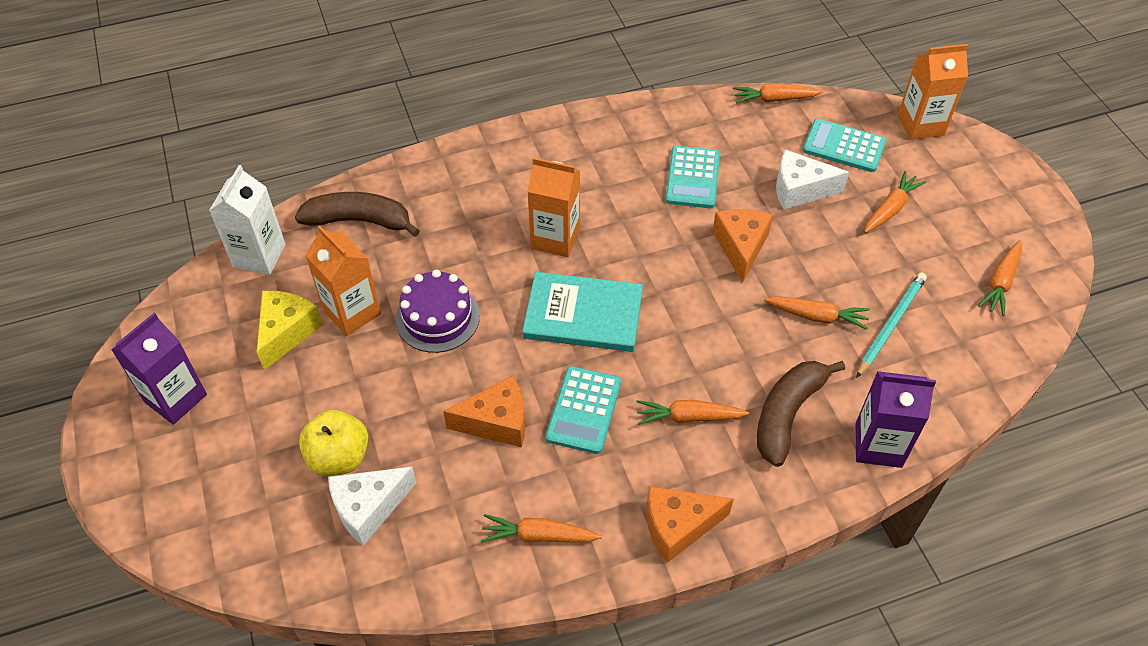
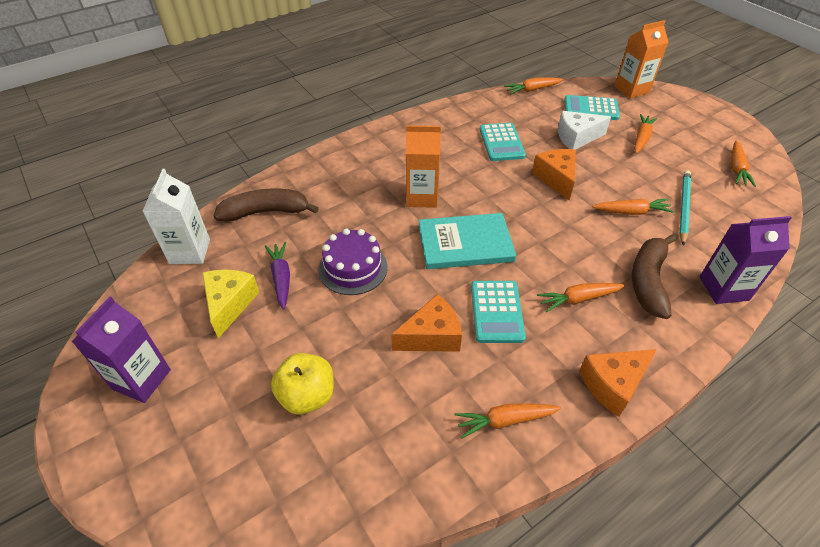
camera: 15 degrees left, 5 degrees down
orange carton [305,226,381,336] -> purple carrot [265,242,290,310]
white cheese [328,467,417,546] -> none

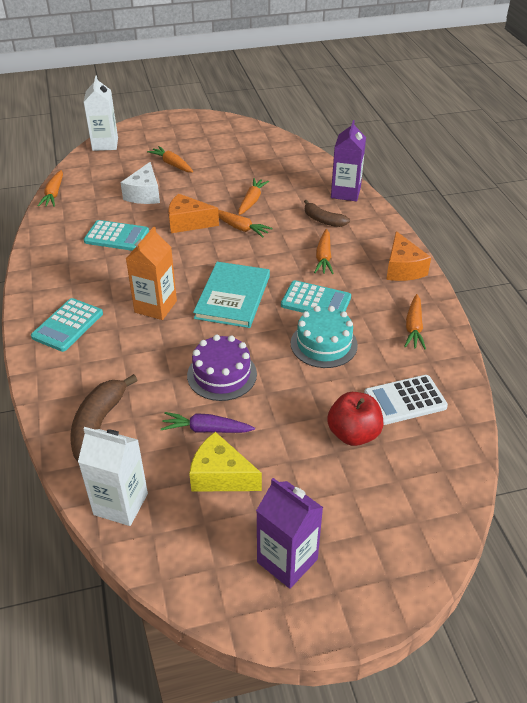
camera: 70 degrees left, 5 degrees down
yellow apple [271,353,334,415] -> red apple [327,392,383,446]
orange cheese [391,294,462,352] -> turquoise cake [291,306,358,368]
turquoise calculator [564,95,620,120] -> turquoise calculator moved to [31,298,103,352]
orange carton [614,20,669,99] -> white carton [84,76,118,151]
brown banana [632,234,676,319] -> brown banana [304,200,350,227], size x0.64
turquoise pencil [679,171,691,246] -> none
orange carrot [731,141,756,187] -> orange carrot moved to [218,210,273,237]
none -> white calculator [364,375,448,425]

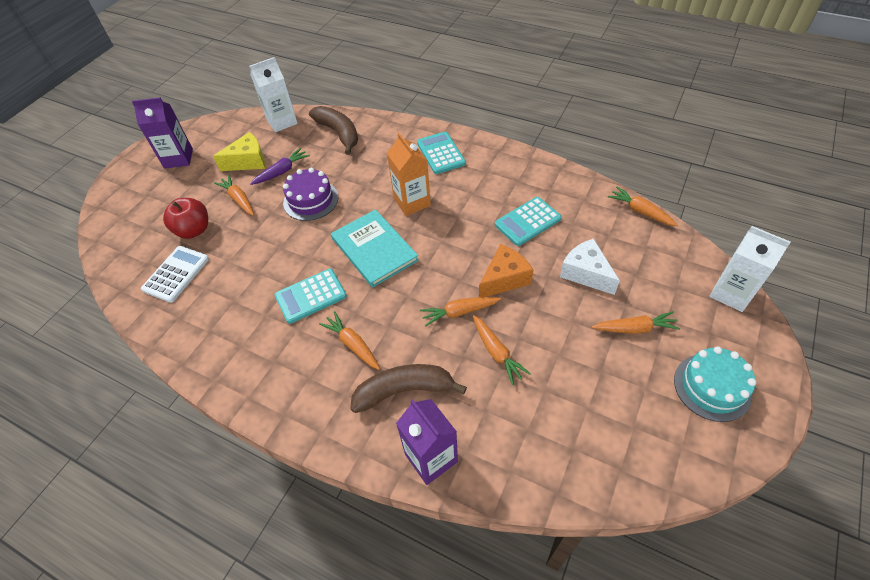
camera: 135 degrees right, 10 degrees up
turquoise cake [291,306,358,368] -> turquoise cake moved to [674,346,756,422]
brown banana [304,200,350,227] -> brown banana [350,364,467,413], size x1.57
orange cheese [386,231,431,281] -> none
orange carrot [404,294,426,350] -> orange carrot moved to [214,175,254,216]

